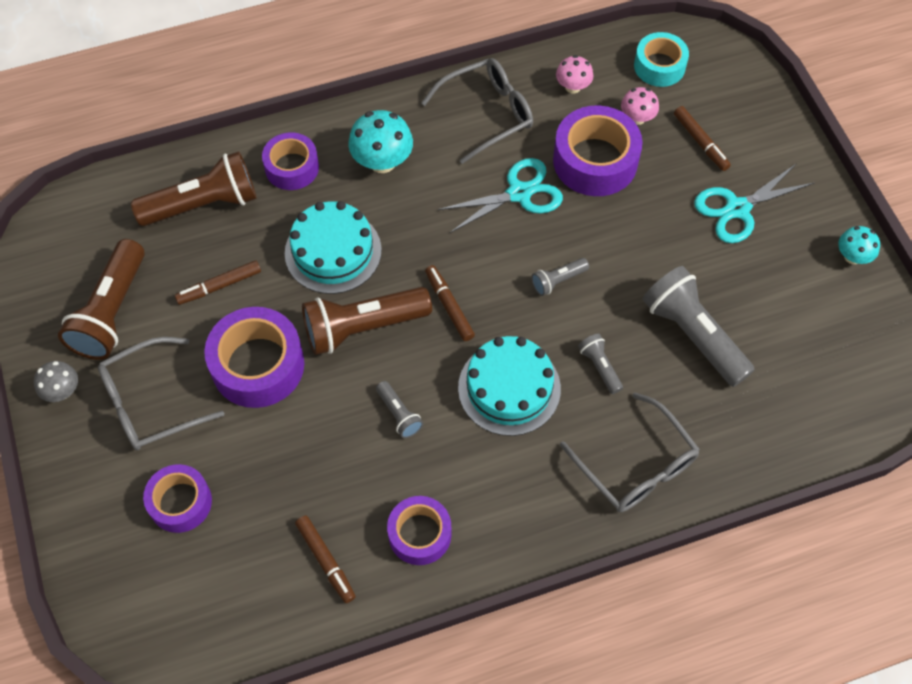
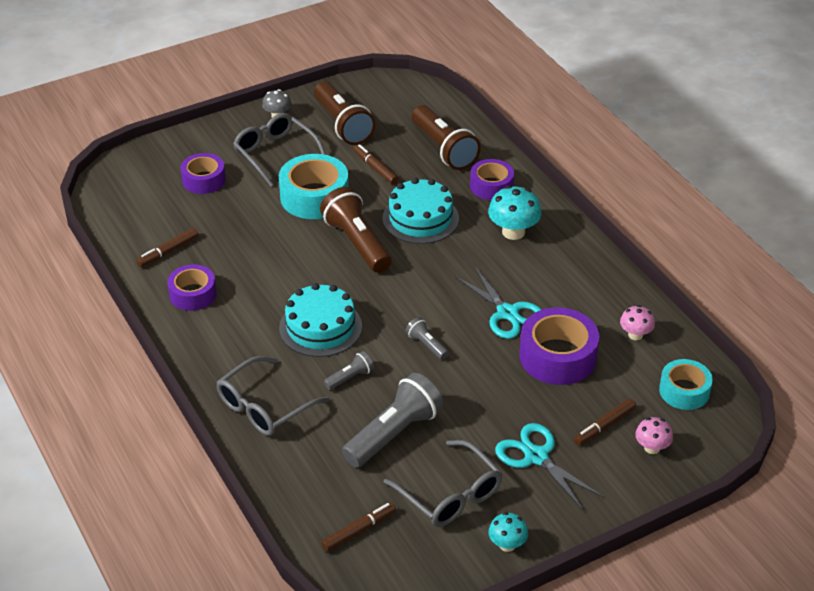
camera: 80 degrees right, 20 degrees down
brown flashlight [58,239,145,360] -> brown flashlight turned 120 degrees counterclockwise [314,81,375,145]
purple tape [204,307,304,408] -> turquoise tape [279,154,349,219]
grey flashlight [376,381,423,438] -> none
grey glasses [421,58,533,164] -> grey glasses moved to [384,440,503,527]
brown marker [425,265,475,341] -> brown marker moved to [321,502,396,552]
pink mushroom [621,87,659,125] -> pink mushroom moved to [635,417,673,454]

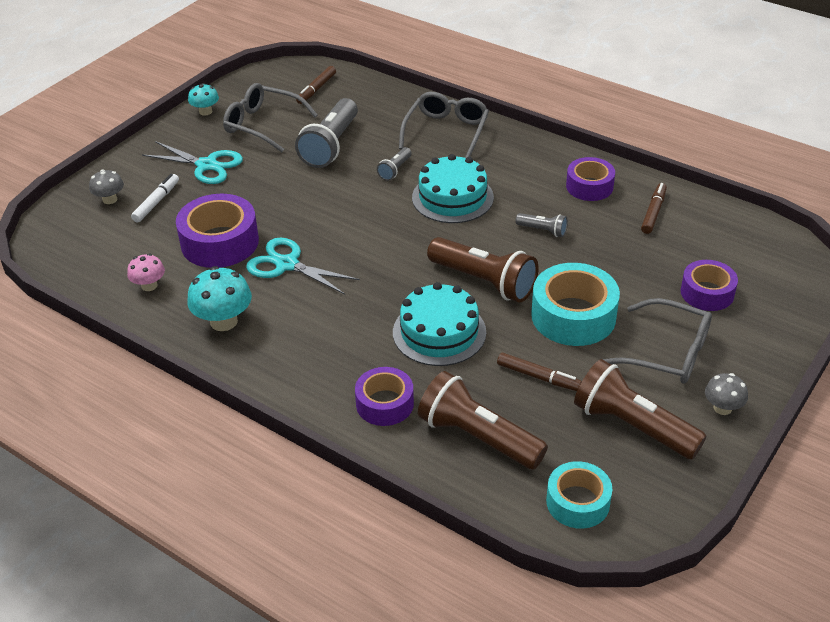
camera: 155 degrees right, 0 degrees up
grey flashlight [406,317,449,360] -> grey flashlight moved to [516,213,568,237]
turquoise mushroom [488,186,542,240] -> turquoise mushroom moved to [187,266,252,331]
brown marker [574,398,636,445] -> white marker [131,174,179,222]
pink mushroom [635,417,673,454] -> grey mushroom [89,169,124,204]
turquoise tape [659,359,713,410] -> turquoise tape moved to [546,461,613,529]

